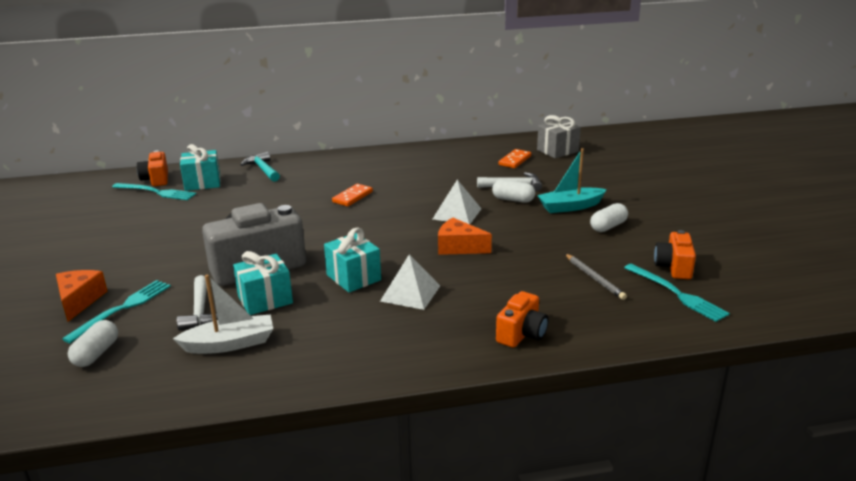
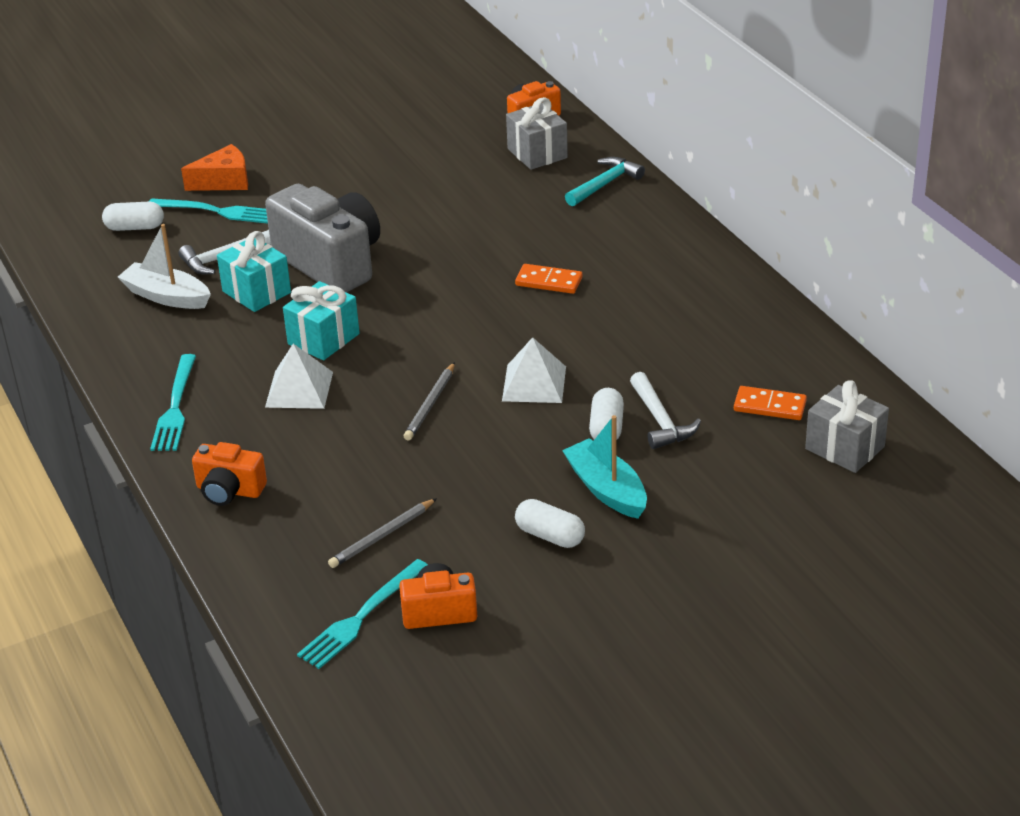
camera: 75 degrees right, 10 degrees up
turquoise fork [112,183,196,200] -> turquoise fork moved to [150,354,196,451]
white boat [173,275,273,354] -> white boat turned 150 degrees clockwise [118,224,211,309]
turquoise gift [180,144,221,191] -> grey gift [506,97,568,170]
orange cheese [438,218,492,255] -> grey pencil [404,362,455,440]

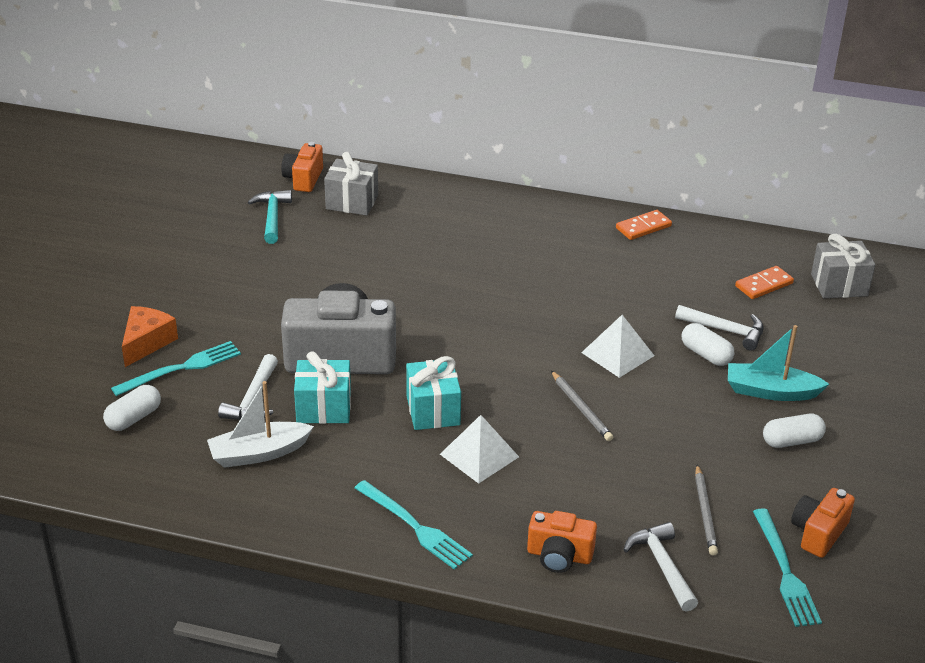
camera: 50 degrees left, 0 degrees up
orange camera [192,442,267,506] -> orange camera turned 45 degrees clockwise [527,511,597,573]
orange domino [515,264,582,294] -> orange domino moved to [616,210,672,240]
turquoise hammer [565,157,645,206] -> turquoise hammer moved to [248,190,292,244]
none -> white hammer [623,522,698,612]

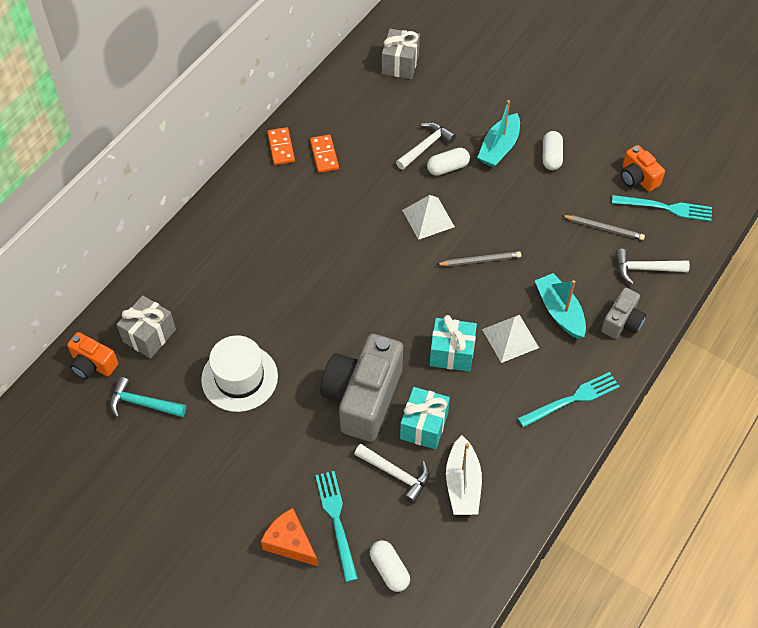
camera: 70 degrees left, 20 degrees up
orange camera [527,511,597,573] -> grey camera [601,288,646,339]
orange domino [735,266,794,299] -> orange domino moved to [310,135,339,173]
none -> white hat [201,335,278,412]
none -> turquoise boat [535,273,586,339]

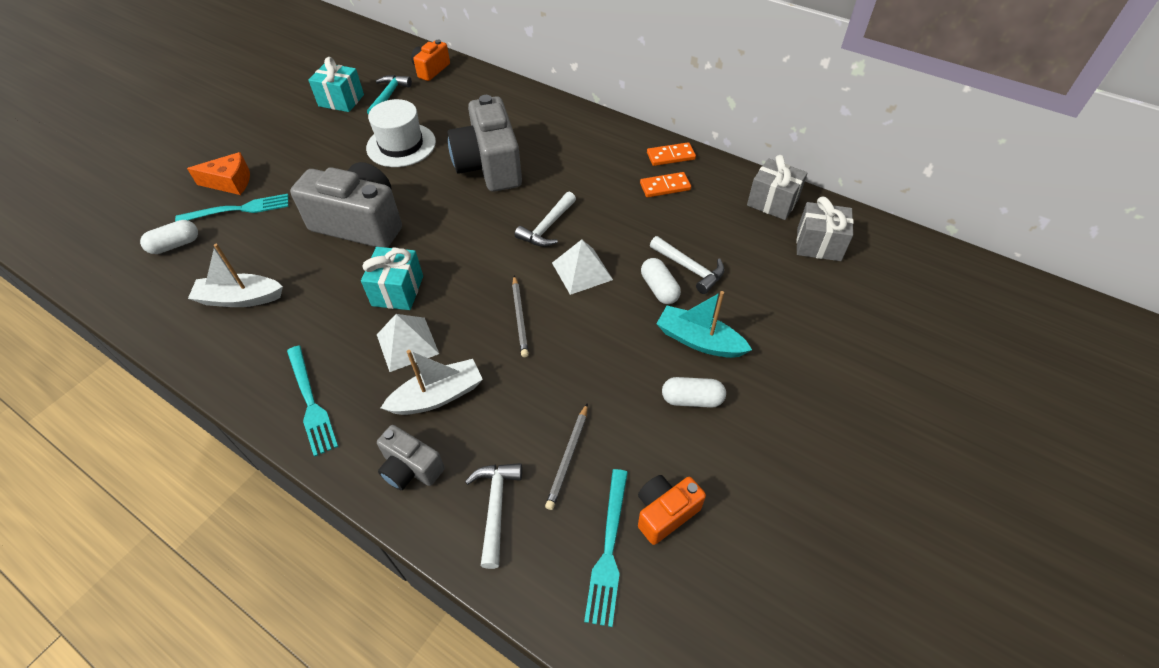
camera: 90 degrees right, 5 degrees down
grey gift [116,295,176,359] -> grey gift moved to [747,155,808,220]
orange cheese [261,508,318,566] -> orange cheese turned 45 degrees clockwise [187,152,250,195]
white hammer [354,444,430,504] -> white hammer moved to [515,192,576,247]
turquoise gift [400,387,450,449] -> turquoise gift moved to [308,57,364,112]
turquoise boat [535,273,586,339] -> white boat [381,350,483,415]
none -> grey camera [447,95,522,192]

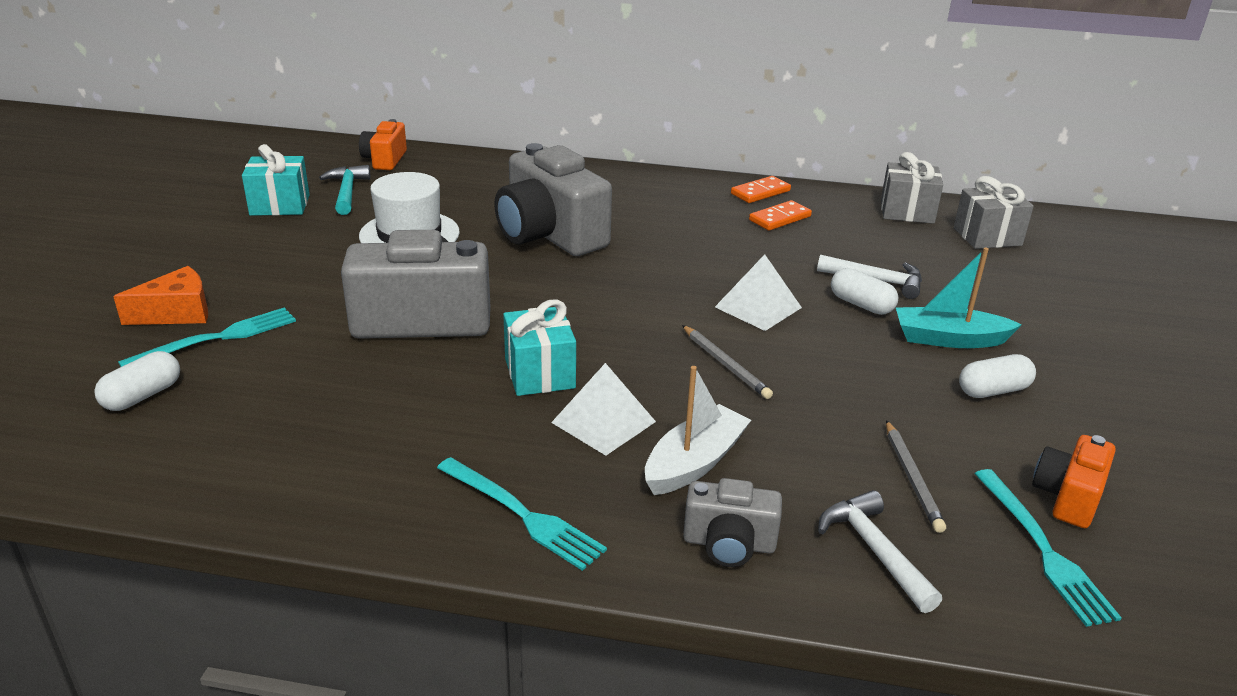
camera: 25 degrees left, 20 degrees down
white boat [188,244,283,307] -> none
white hammer [515,192,576,247] -> none

